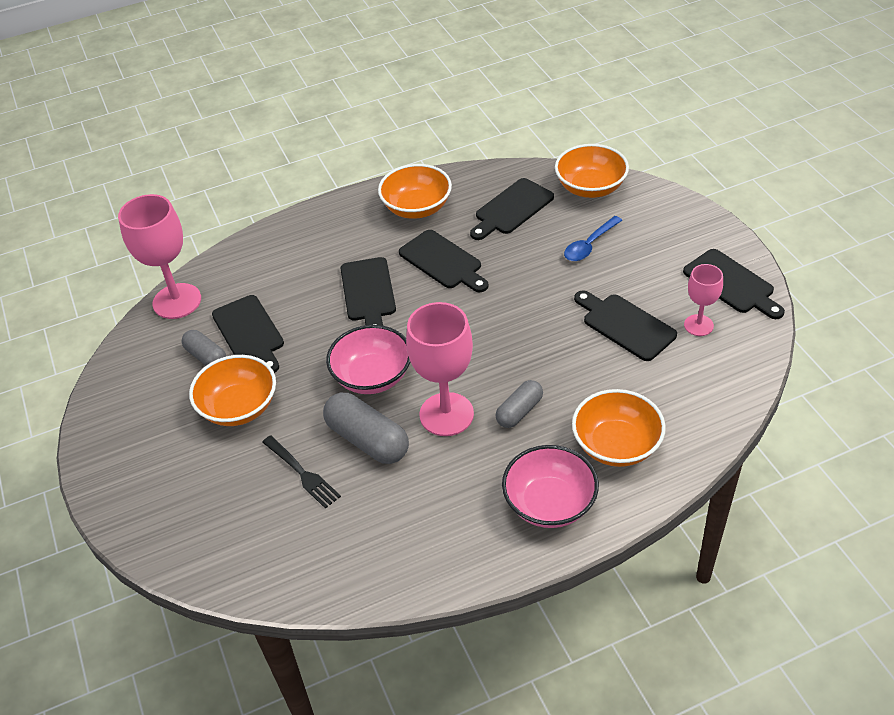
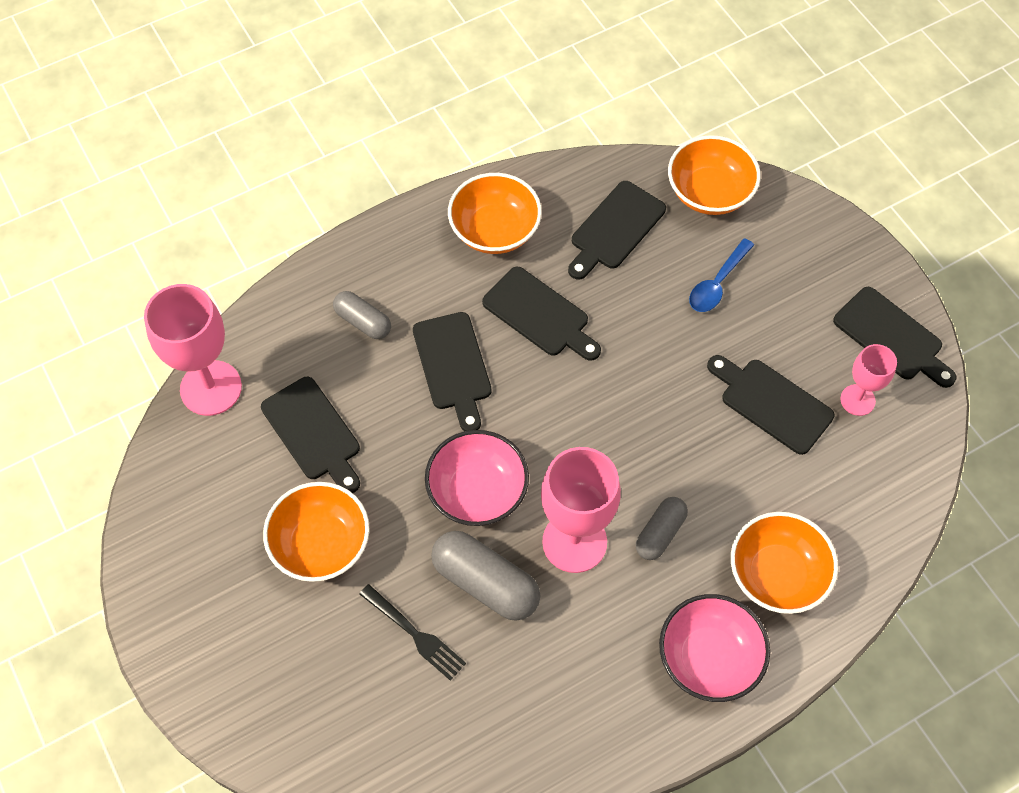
camera: 10 degrees left, 15 degrees up
grey capsule [182,330,226,366] -> grey capsule moved to [333,291,391,339]

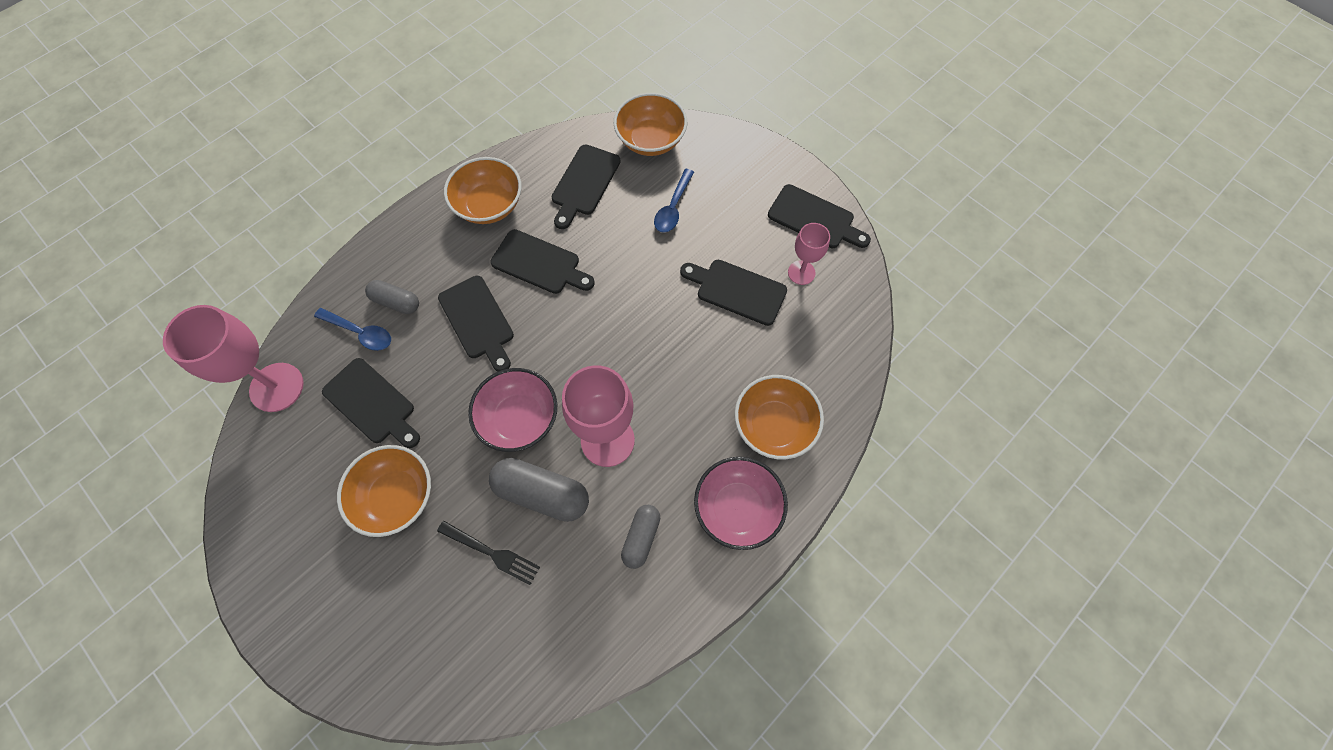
camera: 15 degrees left, 5 degrees up
grey capsule [636,497,688,560] -> grey capsule moved to [621,505,660,569]
none -> blue spoon [314,308,391,351]

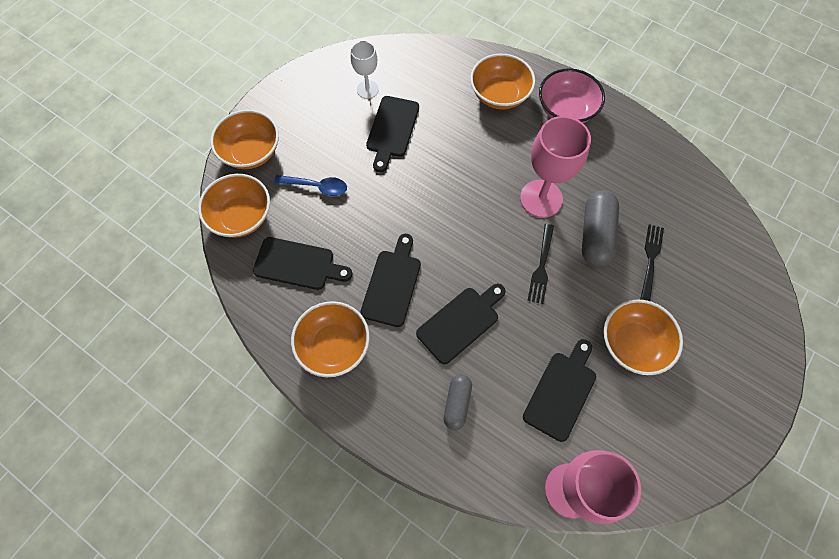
camera: 100 degrees left, 0 degrees up
blue spoon [314,308,391,351] -> none
pink bowl [468,368,558,452] -> black fork [528,224,554,304]
grey capsule [621,505,660,569] -> none
black cutting board [768,184,871,248] -> none
pink goblet [788,223,830,285] -> white goblet [351,41,379,99]
none -> orange bowl [210,110,279,169]

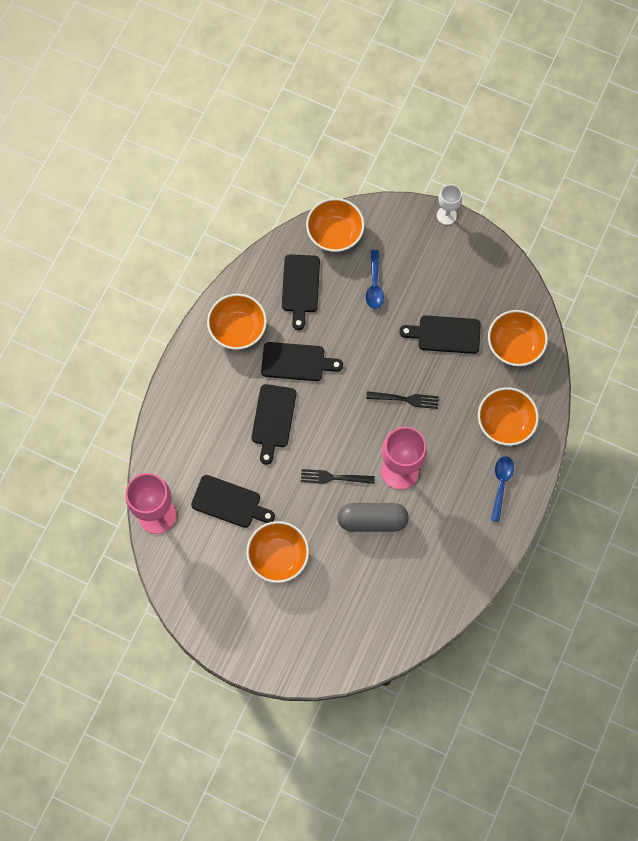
camera: 80 degrees right, 5 degrees up
orange bowl [210,110,279,169] -> orange bowl moved to [488,310,548,366]
white goblet [351,41,379,99] -> white goblet moved to [437,184,462,225]
black cutting board [416,283,506,364] -> black cutting board turned 60 degrees clockwise [251,384,296,465]
grey capsule [444,374,472,430] -> none
pink bowl [539,68,605,123] -> blue spoon [491,456,514,522]
black fork [640,224,664,301] -> black fork moved to [366,391,439,409]

